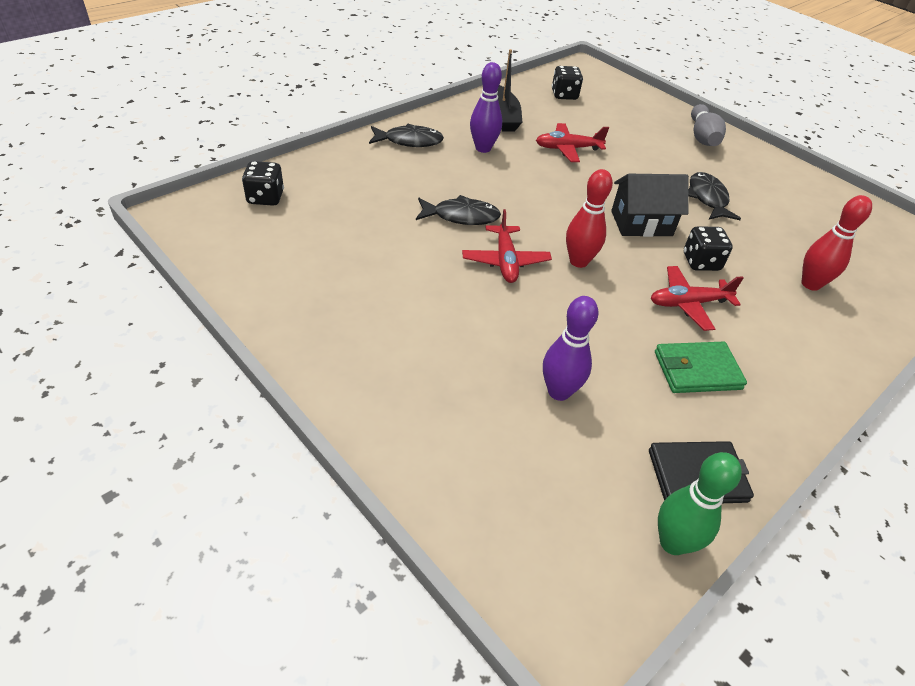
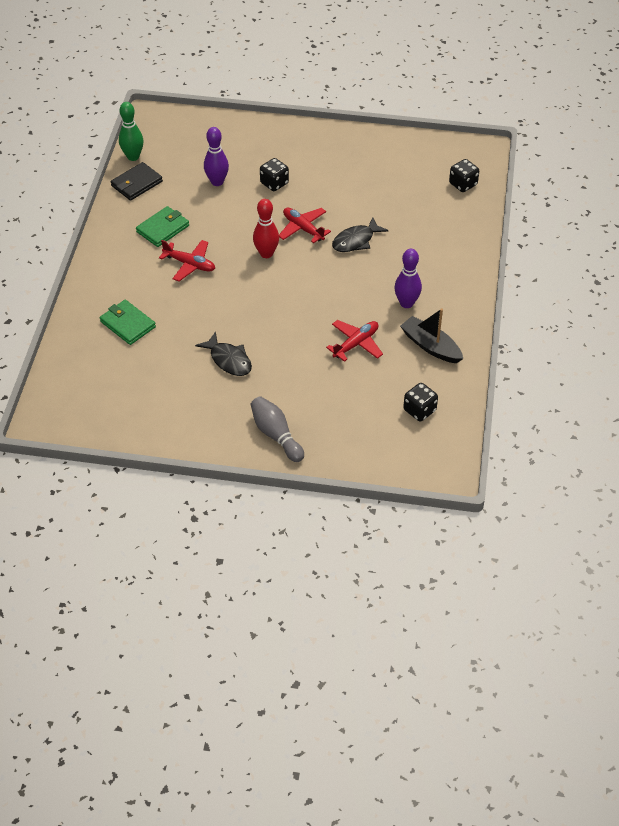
camera: 145 degrees right, 5 degrees up
black fish [369,124,444,147] -> none
black house [611,174,689,237] -> none
red plane [651,266,743,331] -> red plane turned 75 degrees clockwise [159,240,215,281]
black dice [684,226,733,271] -> black dice moved to [260,158,289,191]
red bowling pin [801,195,872,291] -> green wallet [100,300,156,345]

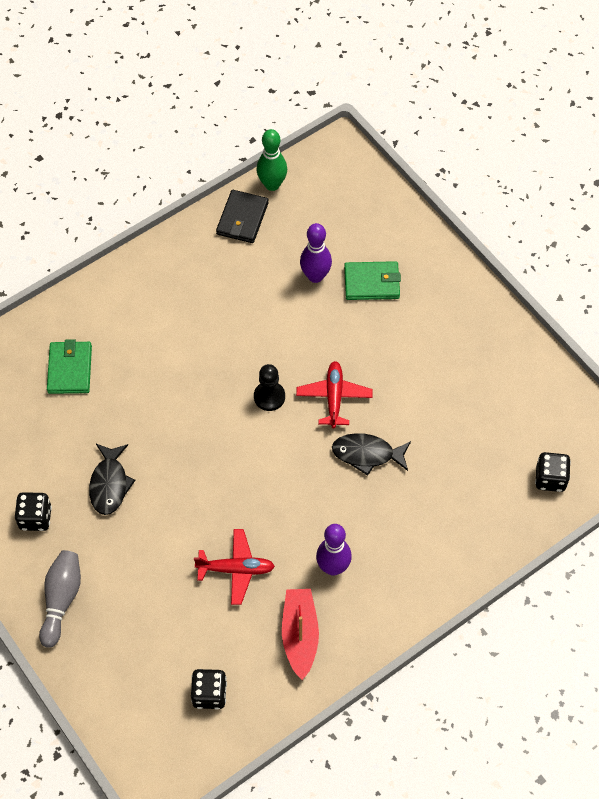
camera: 45 degrees right, 10 degrees up
black wallet [111,162,163,201] -> black wallet turned 75 degrees counterclockwise [216,190,269,243]
green wallet [136,206,189,247] -> green wallet moved to [344,261,401,300]
red plane [159,240,215,281] -> none
red bowling pin [253,199,279,258] -> black pawn [254,364,285,411]
black dice [260,158,289,191] -> black dice moved to [15,492,52,531]
black boat [400,308,463,363] -> red boat [282,589,319,680]

